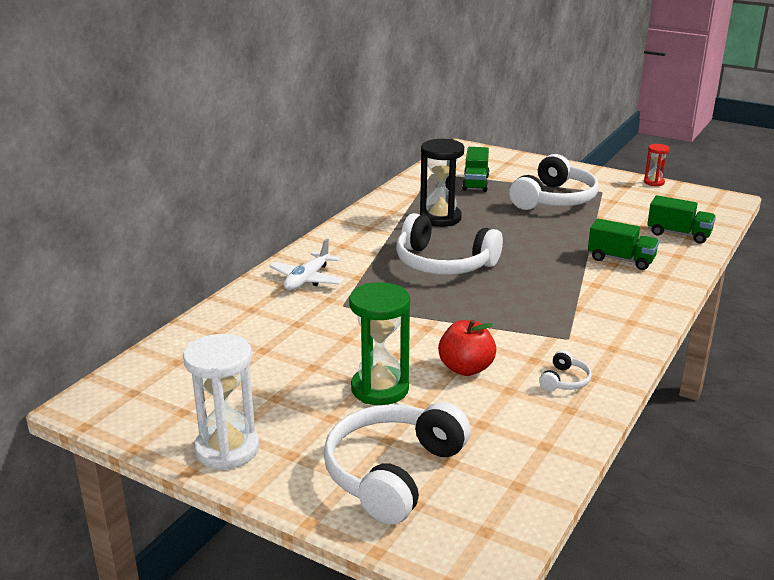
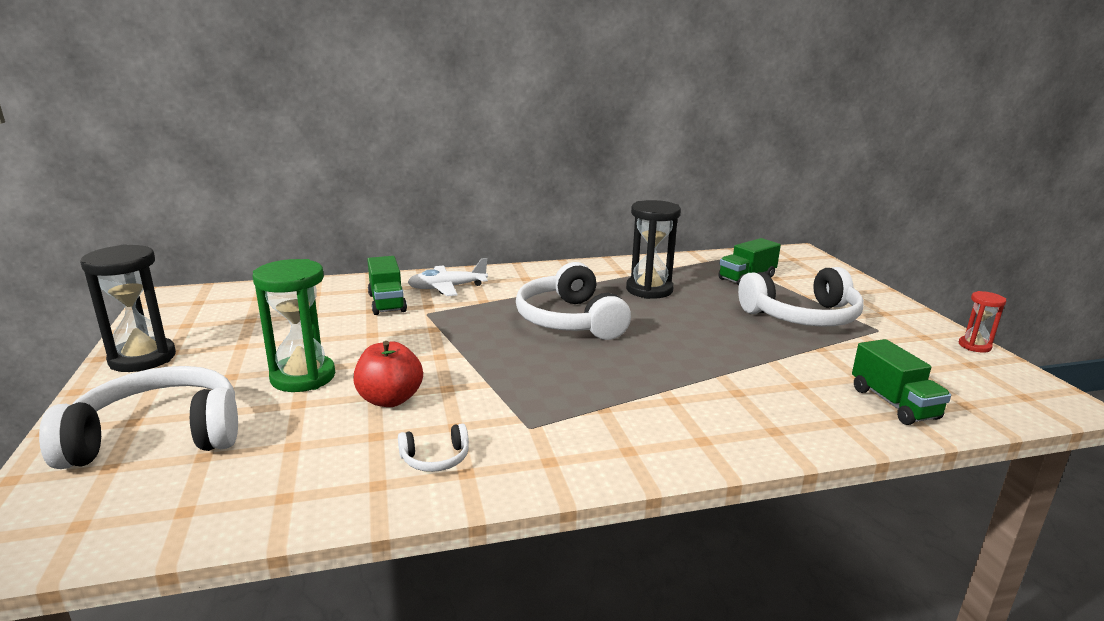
camera: 45 degrees right, 5 degrees down
white hourglass [183,334,259,470] -> black hourglass [80,244,176,372]
green truck [588,219,659,270] -> green truck moved to [367,256,407,315]

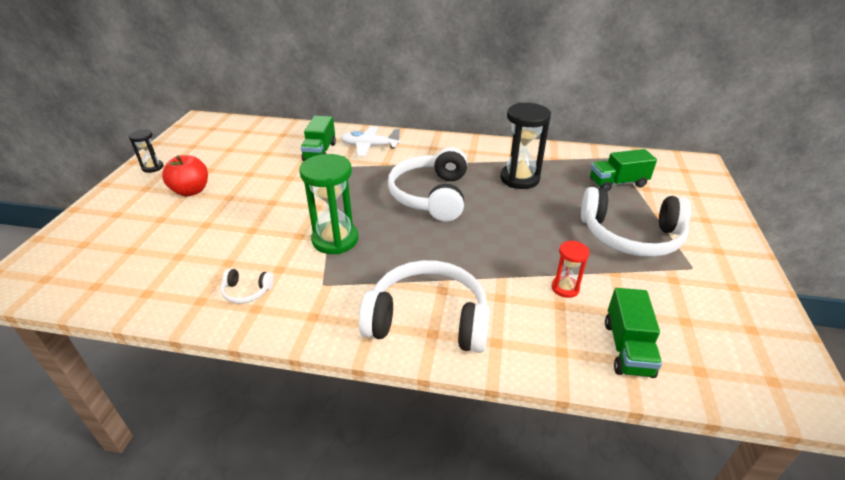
camera: 25 degrees right, 15 degrees up
white headphones [39,366,238,469] -> white headphones moved to [359,260,490,353]
black hourglass [80,244,176,372] -> black hourglass [129,129,163,173], size x0.53
green hourglass [253,259,335,392] -> green hourglass moved to [300,154,358,254]
red apple [353,341,423,407] -> red apple moved to [162,155,208,196]
red hourglass [959,291,1006,353] -> red hourglass moved to [552,241,590,298]

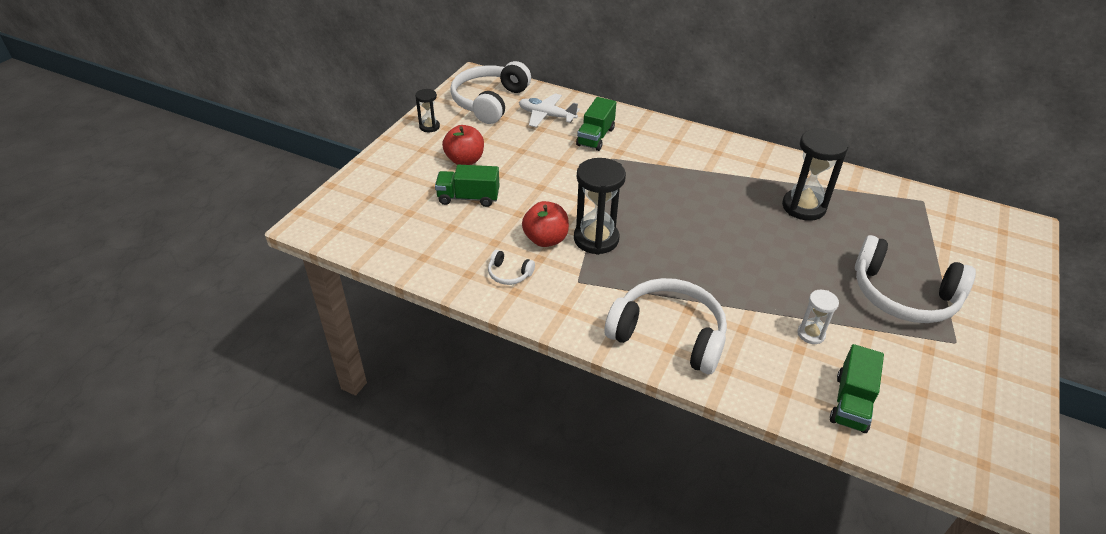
camera: 15 degrees right, 5 degrees up
green hourglass [300,154,358,254] -> black hourglass [574,158,626,255]
white plane [341,126,401,156] -> white plane moved to [519,93,580,127]
white headphones [388,147,468,221] -> white headphones moved to [450,61,531,124]
red hourglass [552,241,590,298] -> white hourglass [797,290,839,344]
green truck [590,149,657,191] -> green truck moved to [435,165,499,207]
none -> red apple [522,201,569,247]

